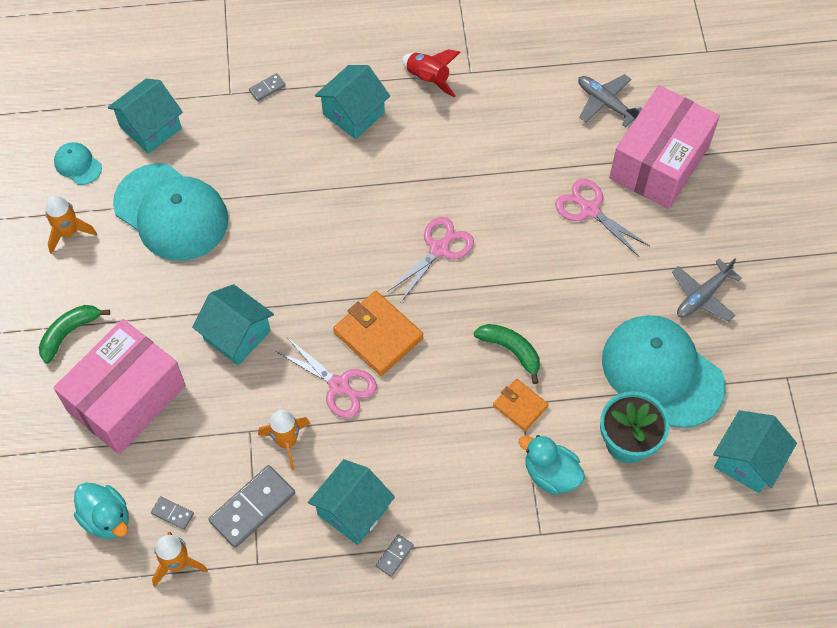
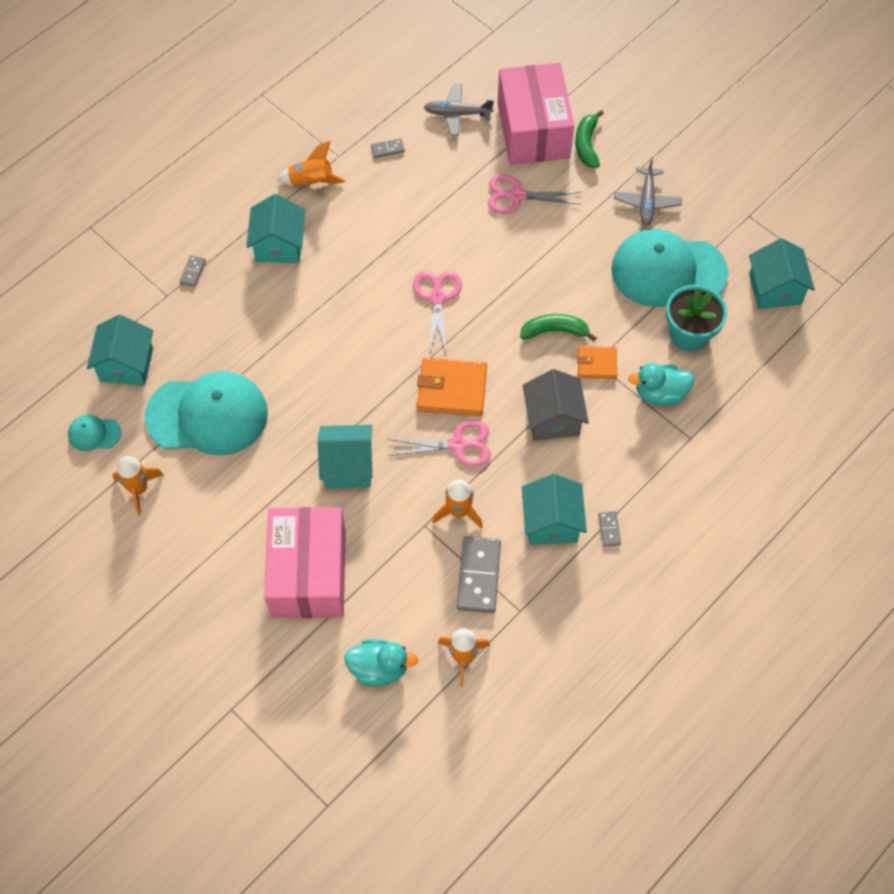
camera: 40 degrees left, 0 degrees up
green banana [39,305,110,364] -> green banana moved to [575,110,604,168]
grey domino [151,496,194,530] -> grey domino moved to [371,138,405,158]
red rocket [402,49,460,98] -> orange rocket [278,141,346,187]
none -> grey house [523,369,589,441]

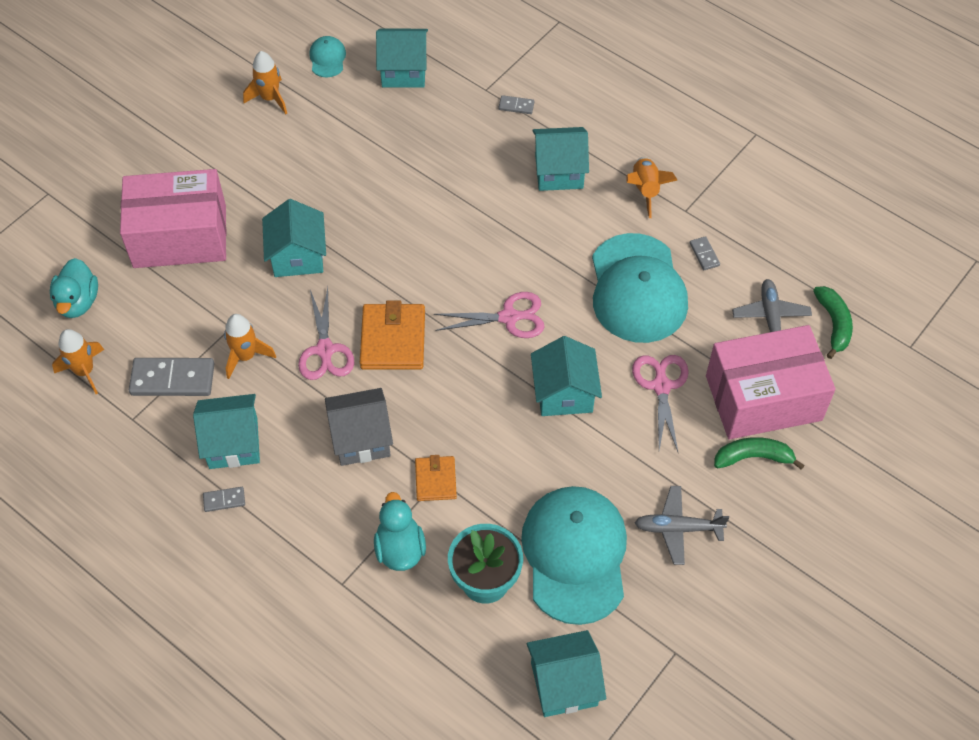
camera: 85 degrees right, 5 degrees down
turquoise cap [145,371,268,456] -> turquoise cap moved to [592,233,688,343]
green banana [520,314,597,341] -> green banana moved to [813,286,853,359]
none -> turquoise house [531,336,602,416]

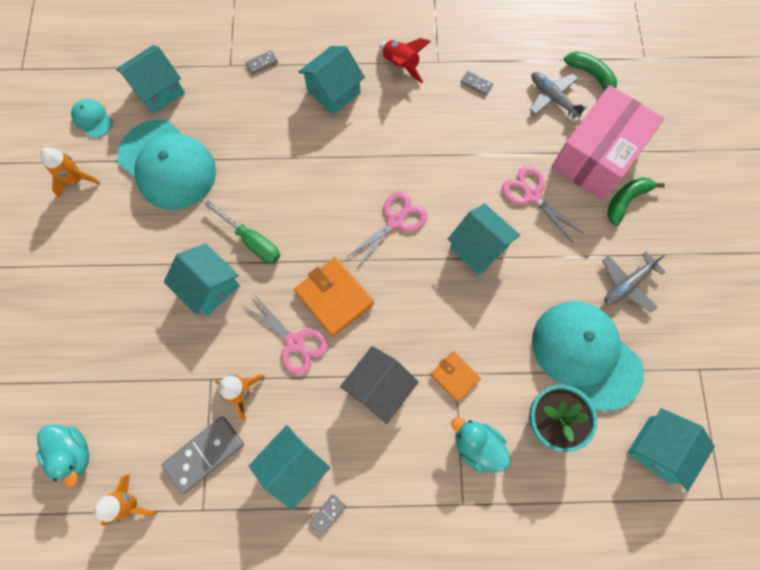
camera: 40 degrees left, 15 degrees up
pink box [120,169,226,268] -> none
turquoise cap [592,233,688,343] -> turquoise cap moved to [118,120,216,210]
orange rocket [626,157,677,218] -> red rocket [380,38,431,83]
none -> green screwdriver [204,200,280,264]

